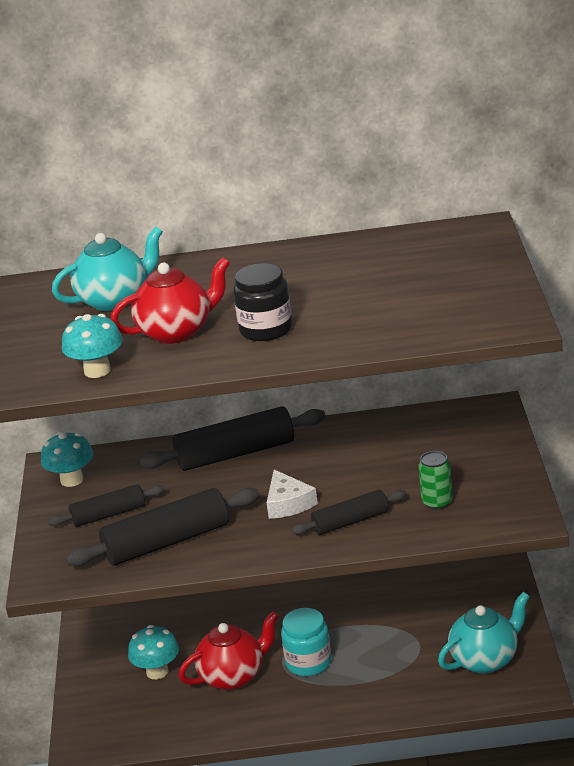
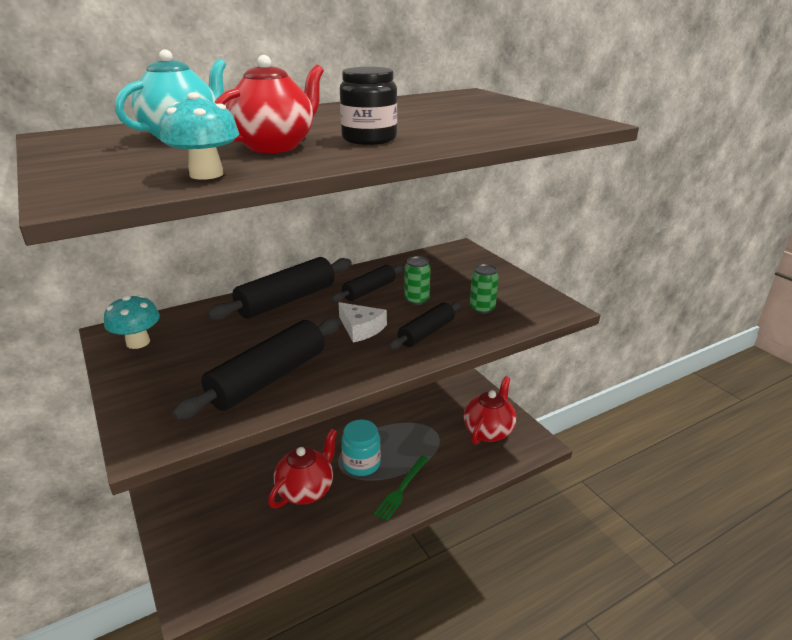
camera: 30 degrees left, 0 degrees up
black rolling pin [48,484,165,527] -> black rolling pin moved to [332,265,403,302]
turquoise mushroom [128,625,179,679] -> none
turquoise teapot [438,592,530,674] -> red teapot [464,376,516,444]
none -> green fork [374,455,429,521]
none -> green can [404,256,431,305]

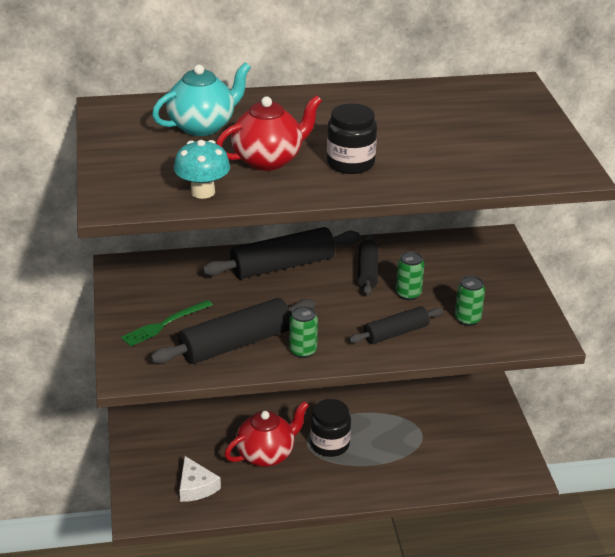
camera: 20 degrees right, 5 degrees up
turquoise mushroom [104,295,160,349] -> none
black rolling pin [332,265,403,302] -> black rolling pin turned 60 degrees counterclockwise [358,235,378,296]
white cheese [339,302,387,343] -> white cheese moved to [180,456,221,502]
turquoise jar [342,420,381,476] -> black jar [310,399,351,457]
green fork [374,455,429,521] -> green fork moved to [121,300,213,347]
red teapot [464,376,516,444] -> none
none -> green can [289,306,318,358]

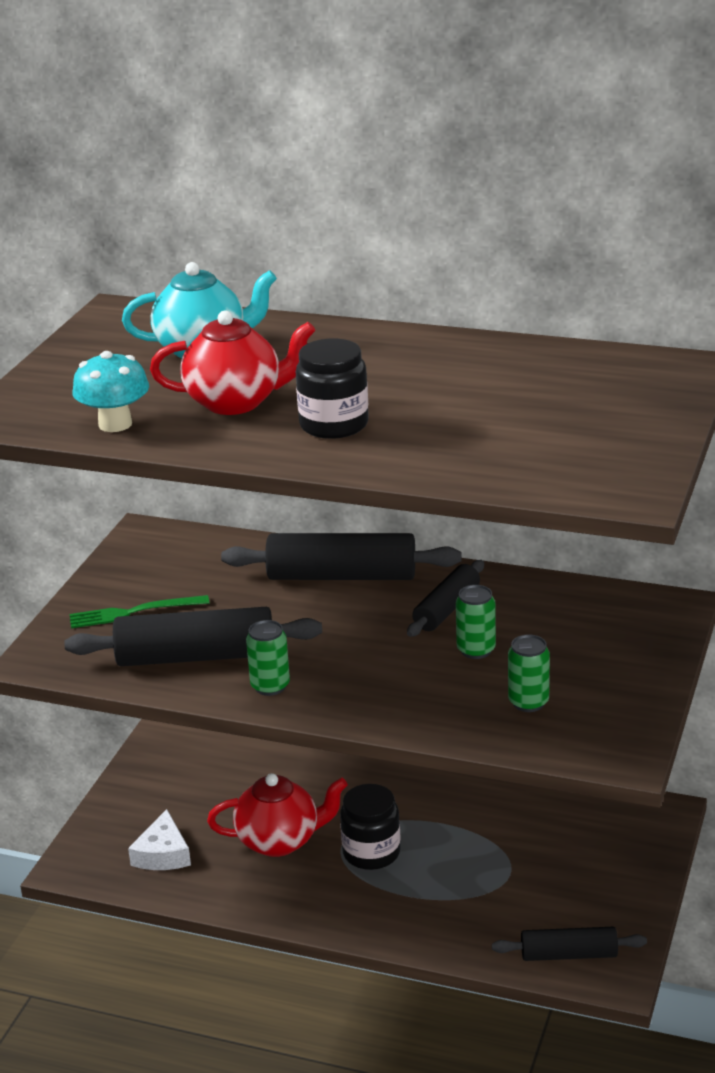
camera: 30 degrees right, 5 degrees down
black rolling pin [349,306,443,344] -> black rolling pin moved to [492,927,647,961]

